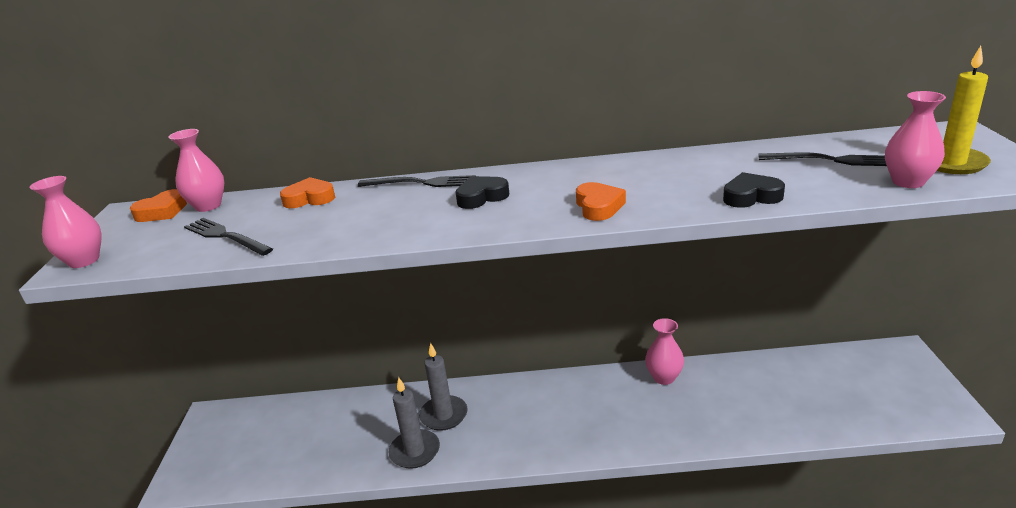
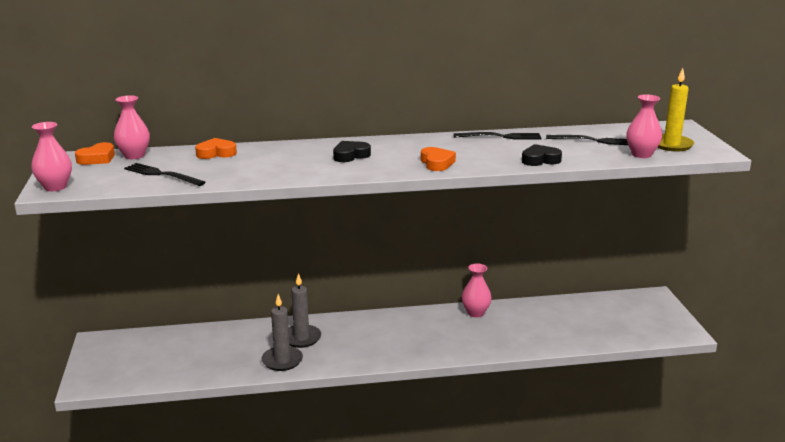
camera: 10 degrees left, 5 degrees down
black fork [358,175,476,187] -> black fork moved to [453,132,542,140]

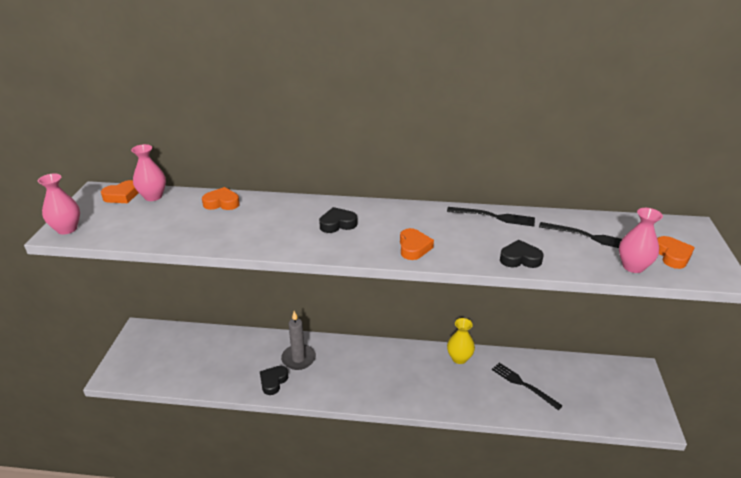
camera: 15 degrees right, 10 degrees up
black fork [124,163,205,186] -> black fork moved to [492,363,563,410]
grey candle [262,294,303,371] -> black heart [260,366,288,395]
pink vase [462,264,492,317] -> yellow vase [447,318,475,364]
yellow candle [657,68,694,151] -> orange heart [657,236,695,269]

